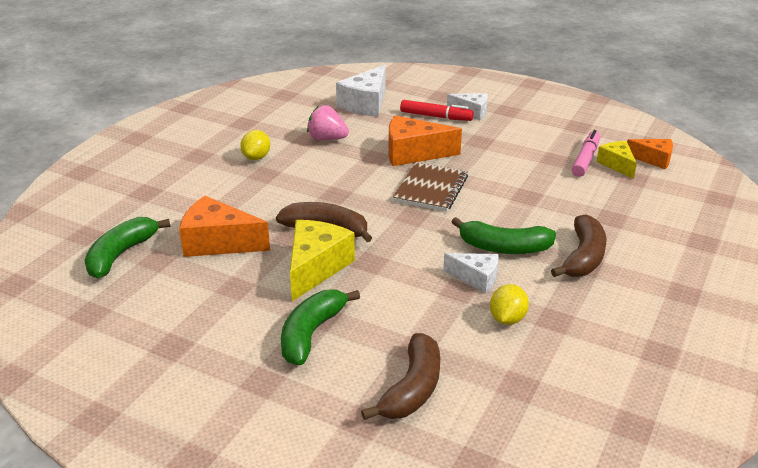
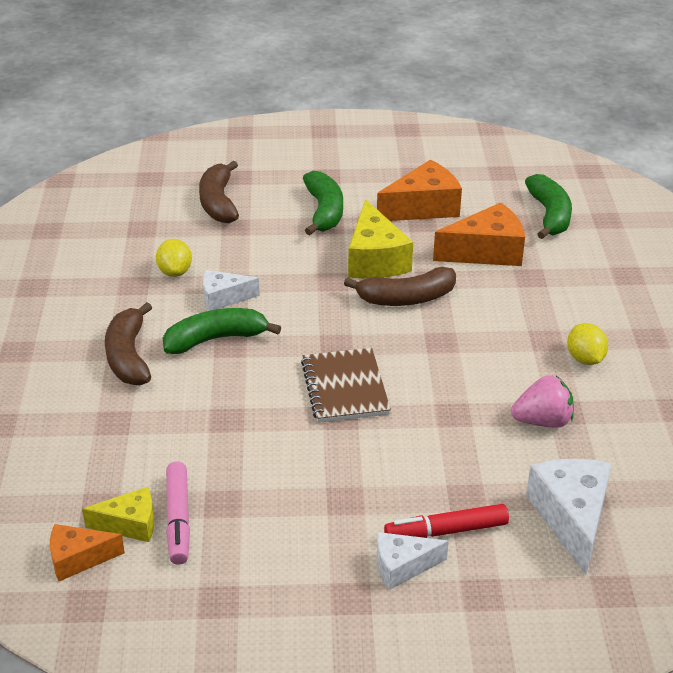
camera: 150 degrees right, 5 degrees up
orange cheese [389,115,462,166] -> orange cheese moved to [377,160,462,221]
yellow cheese [597,141,637,179] -> yellow cheese turned 45 degrees counterclockwise [82,487,154,542]

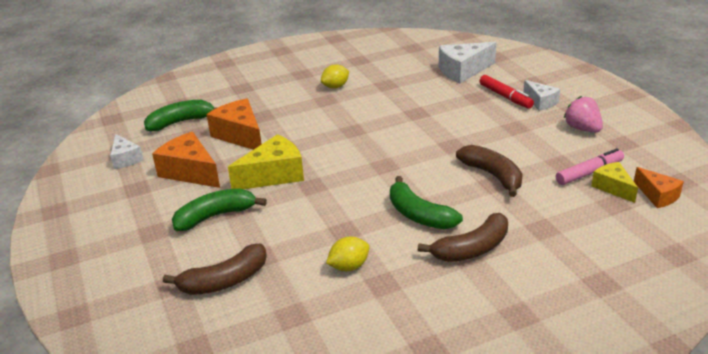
camera: 110 degrees left, 5 degrees down
white cheese [203,270,260,311] -> white cheese moved to [110,134,144,169]
brown notebook [301,348,391,423] -> none
brown banana [344,267,456,306] -> brown banana moved to [456,145,523,197]
pink strawberry [511,375,574,428] -> pink strawberry moved to [564,96,603,132]

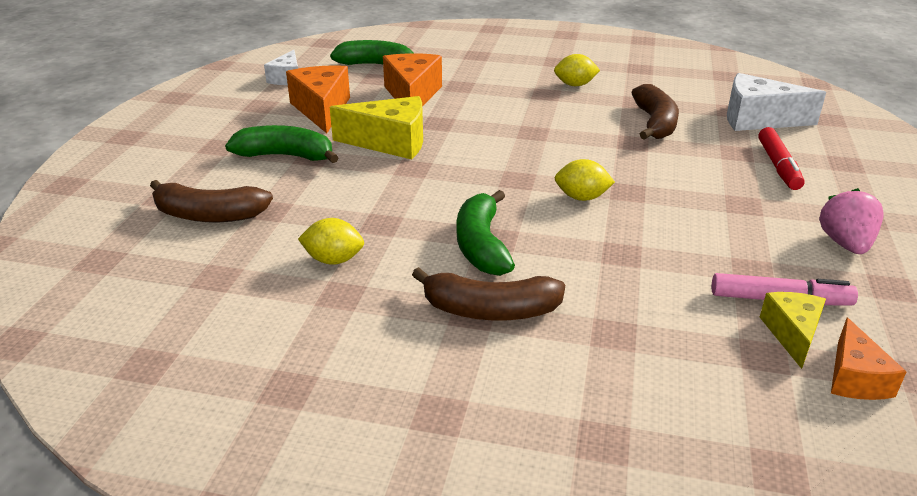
camera: 35 degrees right, 0 degrees up
brown banana [456,145,523,197] -> brown banana moved to [632,84,679,140]
white cheese [523,80,560,111] -> none
none -> yellow lemon [555,159,615,201]

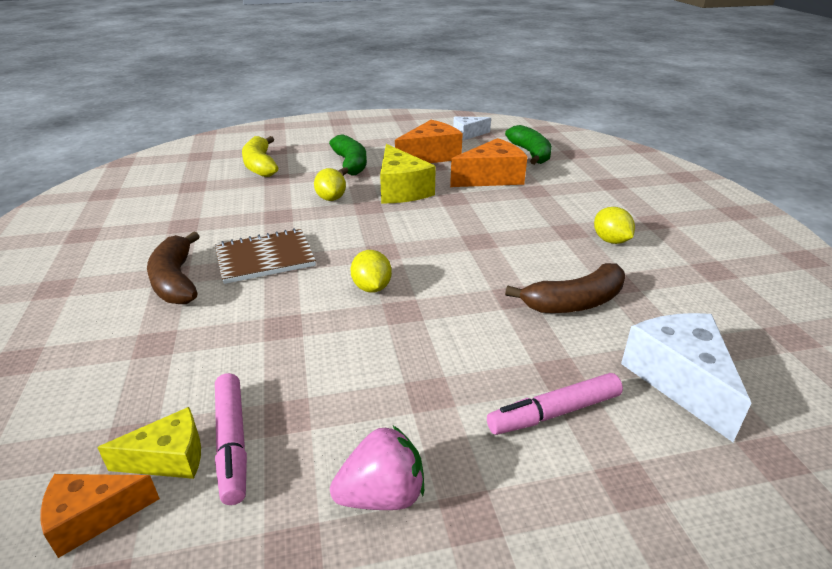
camera: 65 degrees right, 0 degrees up
brown banana [150,180,273,222] -> yellow banana [242,136,278,177]
yellow lemon [298,218,364,265] -> yellow lemon moved to [314,168,346,201]
green banana [457,190,515,276] -> brown notebook [215,228,316,284]
red marker [758,127,805,190] -> pink marker [487,373,623,435]

